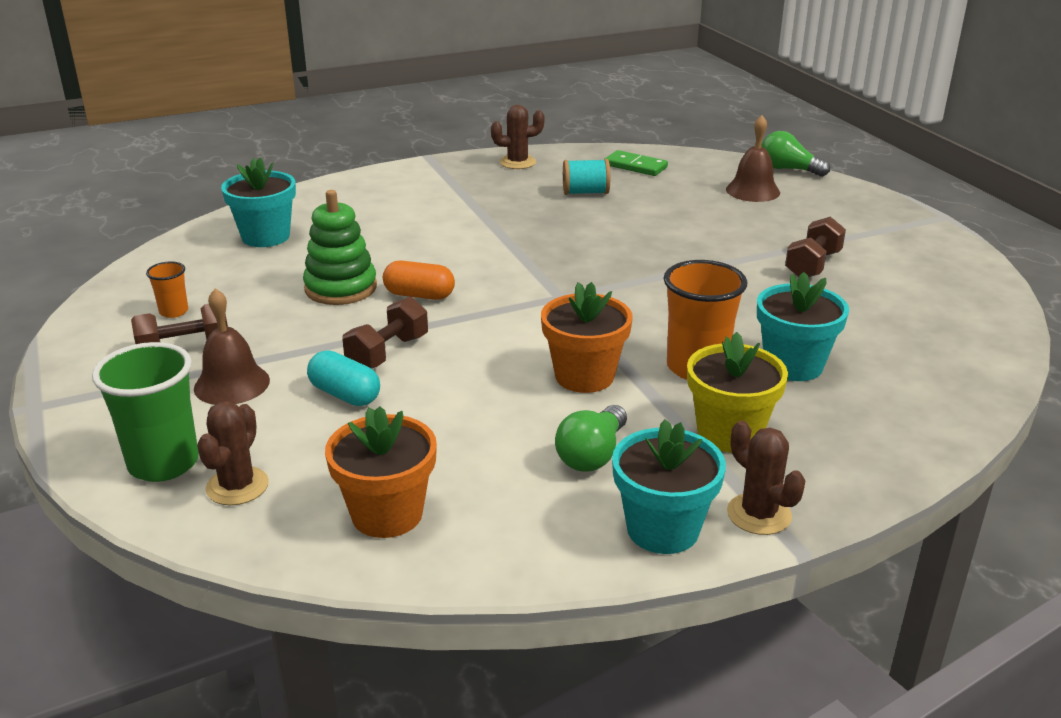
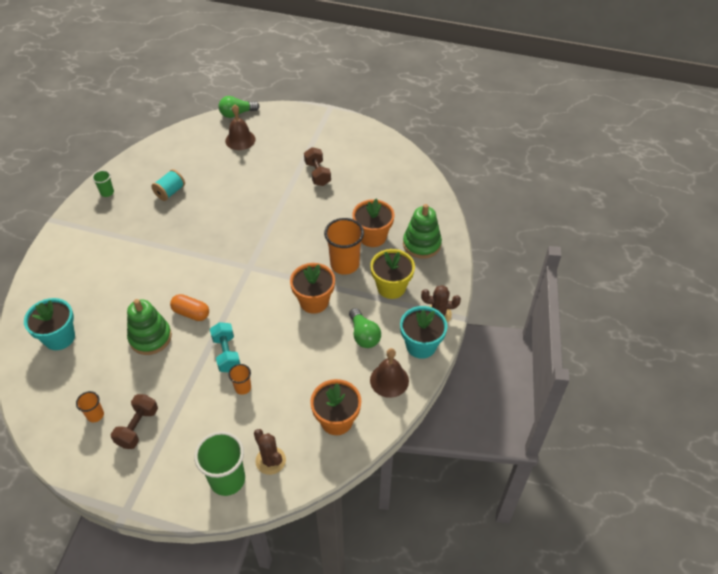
camera: 50 degrees left, 20 degrees up
brown bell [194,288,270,405] -> brown bell moved to [370,348,409,398]
turquoise capsule [307,350,380,406] -> orange cup [228,364,251,395]
brown dumbbell [342,297,428,369] -> turquoise dumbbell [210,322,240,372]
orange capsule [383,261,455,300] -> orange capsule turned 60 degrees clockwise [170,294,209,321]
brown cactus [491,105,544,169] -> green cup [92,170,114,197]
green domino [605,150,668,176] -> none
turquoise flower pot [757,272,849,381] -> orange flower pot [352,199,395,247]
none -> green stacking toy [403,204,442,259]

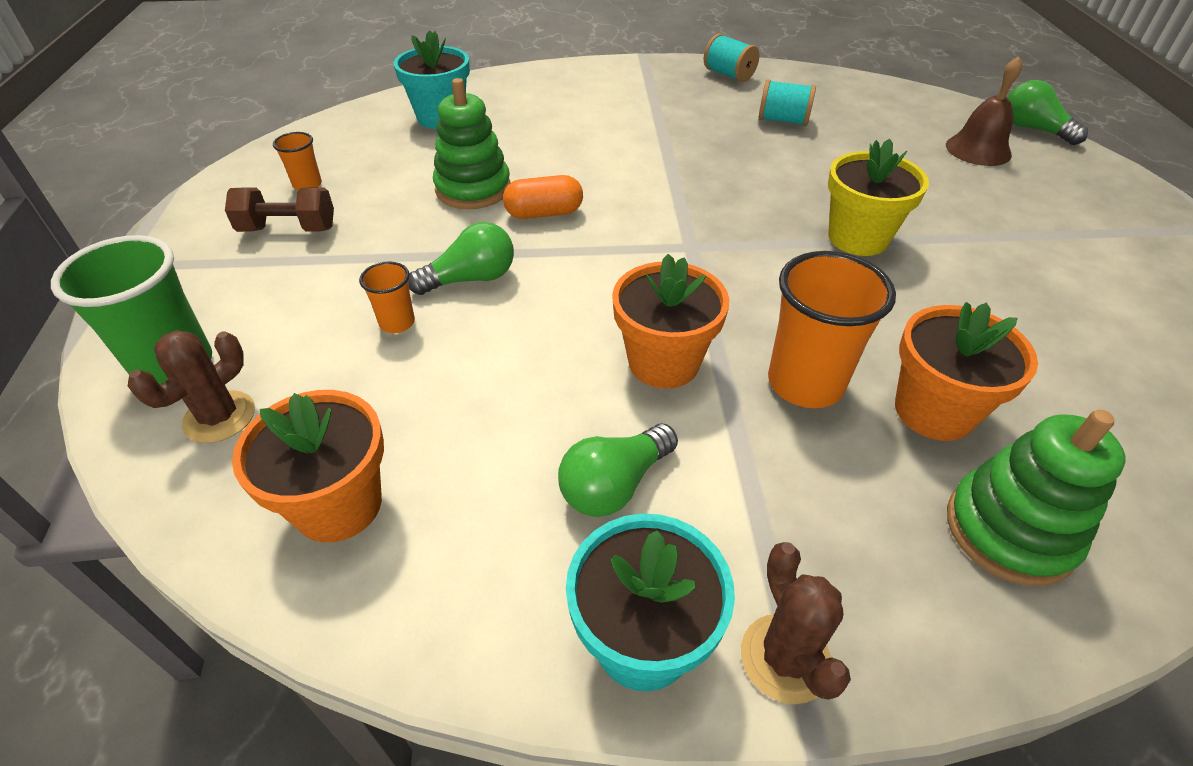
camera: 70 degrees right, 5 degrees down
green cup [92,170,114,197] -> turquoise spool [704,34,759,82]
orange capsule [170,294,209,321] -> orange capsule turned 75 degrees clockwise [503,175,583,219]
turquoise dumbbell [210,322,240,372] -> green light bulb [408,222,514,295]
brown dumbbell [304,147,331,186] -> none
yellow flower pot [370,249,415,299] -> yellow flower pot moved to [828,139,929,256]
brown bell [370,348,409,398] -> none

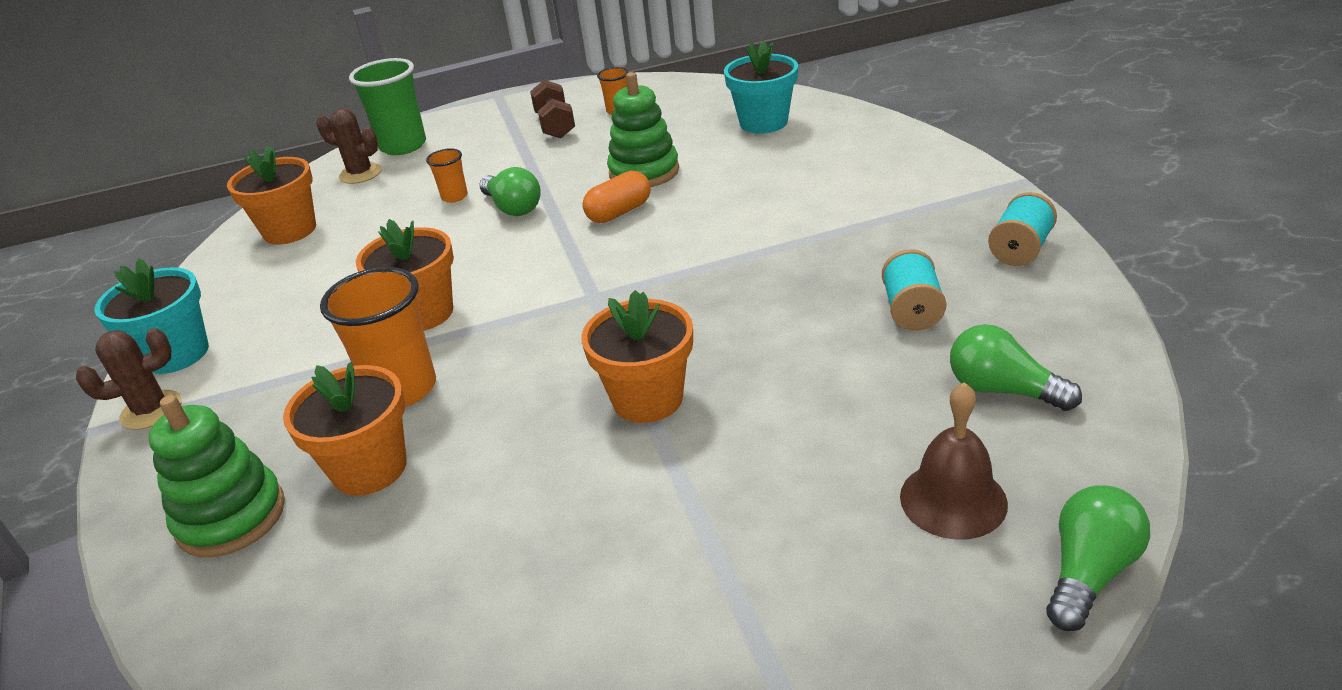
camera: 80 degrees right, 10 degrees down
orange capsule [503,175,583,219] -> orange capsule turned 75 degrees clockwise [582,171,651,223]
green light bulb [558,424,678,517] -> green light bulb moved to [950,324,1082,411]
yellow flower pot [828,139,929,256] -> orange flower pot [581,290,693,423]

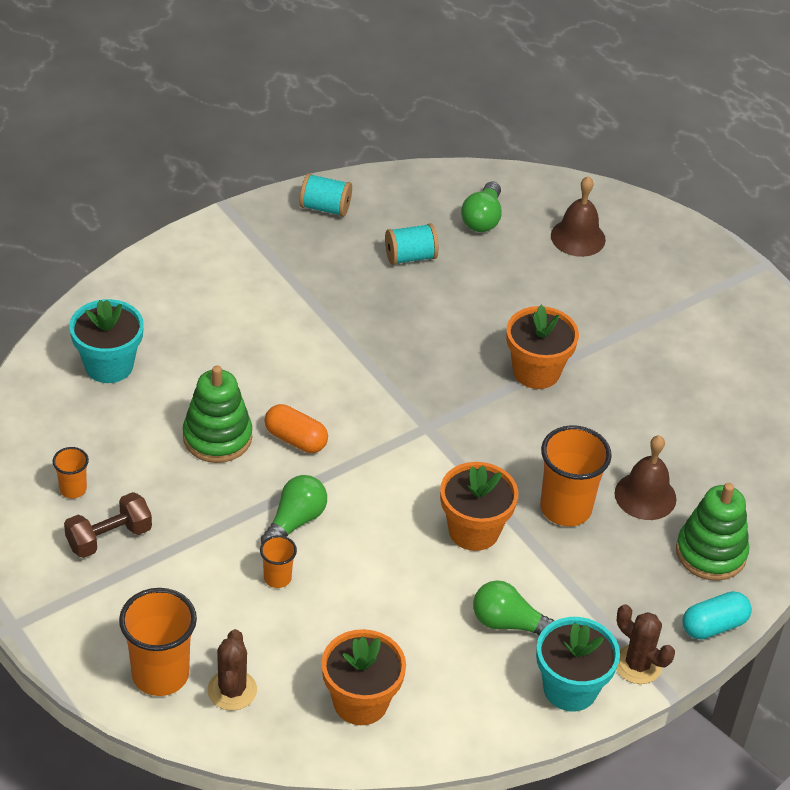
camera: 115 degrees left, 10 degrees up
orange flower pot [283,362,407,496] -> brown bell [615,435,677,520]
green cup [349,58,426,155] -> orange cup [119,588,197,696]
green light bulb [1046,485,1150,631] -> green light bulb moved to [473,580,554,635]
none -> turquoise capsule [682,591,752,640]

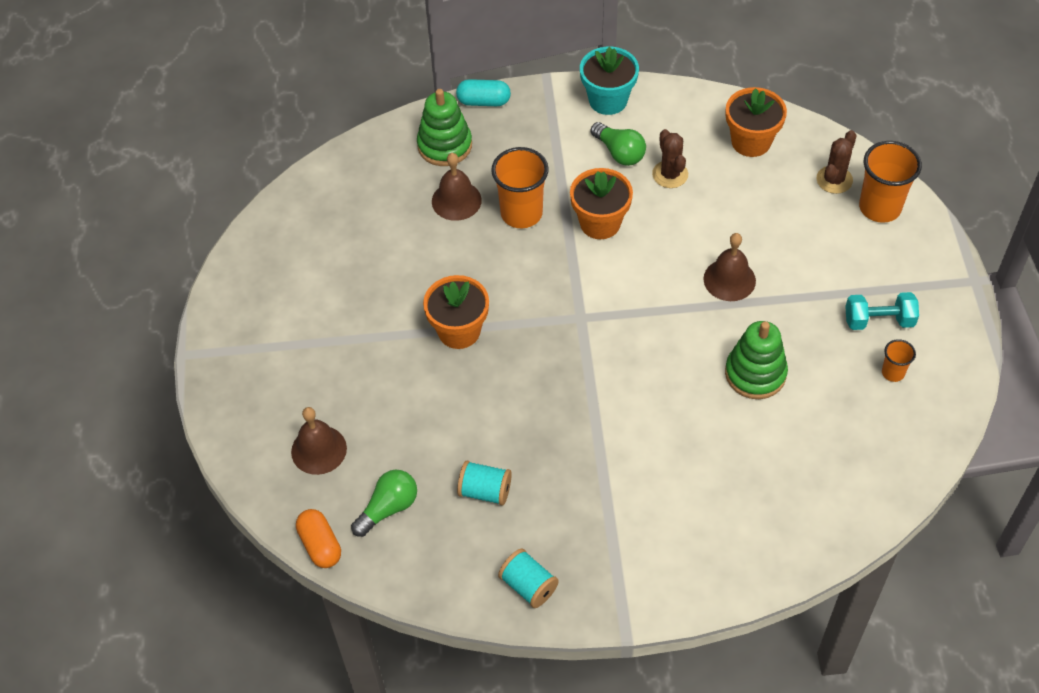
camera: 145 degrees left, 10 degrees up
brown dumbbell [64,492,152,558] -> turquoise dumbbell [845,292,919,330]
turquoise flower pot [69,299,144,383] -> none
orange cup [260,535,297,588] -> none
green light bulb [261,475,327,544] -> brown bell [703,233,756,301]
orange capsule [264,404,328,453] -> orange capsule moved to [296,509,341,568]
brown cactus [616,604,675,684] -> brown cactus moved to [652,129,688,188]

